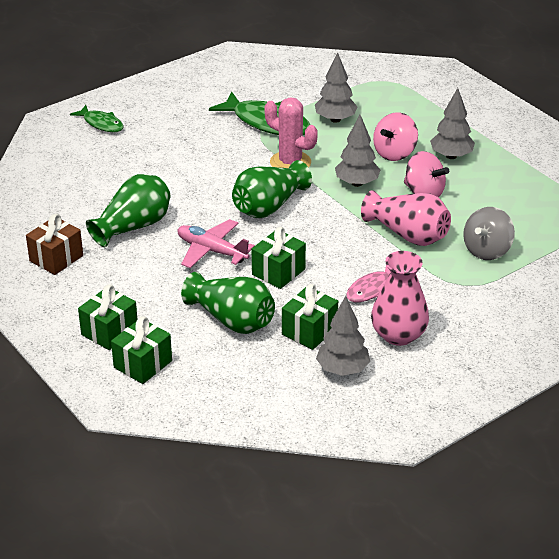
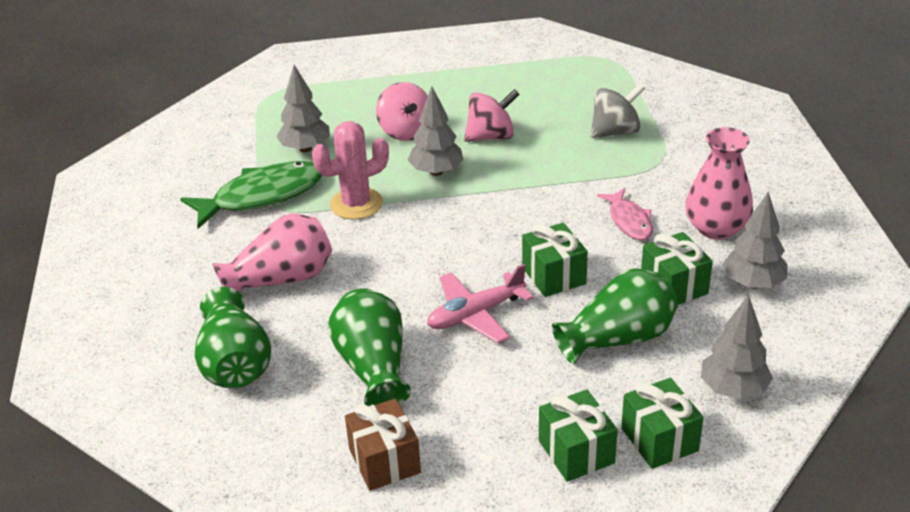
camera: 60 degrees left, 0 degrees up
green fish [70,105,124,132] -> none
green vase [232,160,312,218] -> green vase moved to [195,287,271,388]
pink vase [361,190,451,246] -> pink vase moved to [212,213,332,292]
grey tree [430,88,475,159] -> grey tree moved to [701,295,773,399]
grey spinning top [463,207,515,260] -> grey spinning top turned 90 degrees counterclockwise [590,83,645,138]

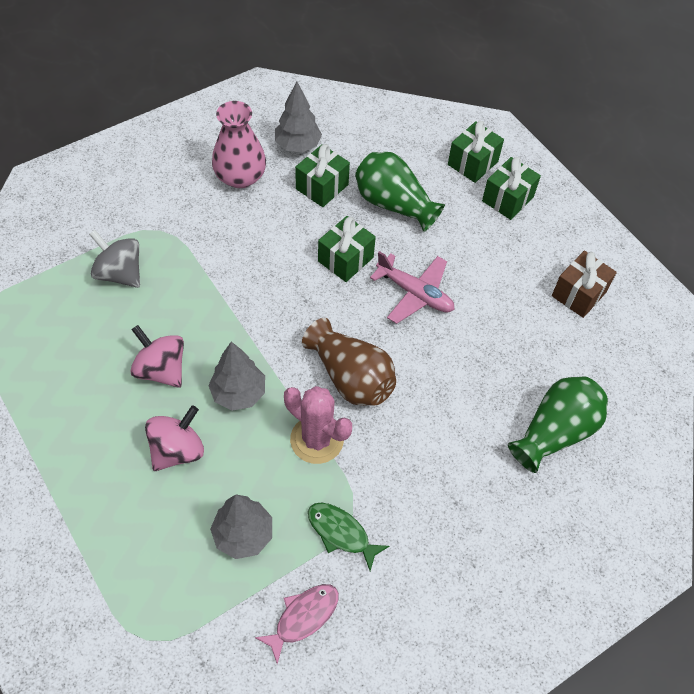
camera: 120 degrees left, 20 degrees up
green fish [180,161,322,229] -> green fish [308,503,389,571], size x0.57
pink vase [212,213,332,292] -> none
green vase [328,288,411,406] -> none
pink fish [597,188,653,240] -> pink fish moved to [255,584,339,664]
grey tree [701,295,773,399] -> none
none -> brown vase [302,318,396,406]

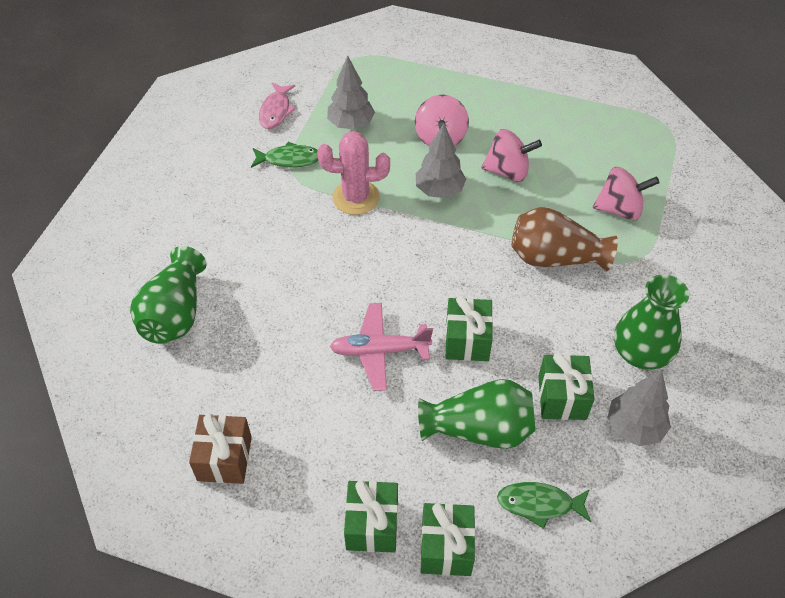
camera: 145 degrees right, 5 degrees down
grey spinning top [89,230,140,288] -> pink spinning top [593,167,659,220]
pink vase [212,101,266,188] -> green vase [614,275,689,369]
brown vase [302,318,396,406] -> brown vase moved to [512,207,618,272]
none -> green fish [497,482,591,529]

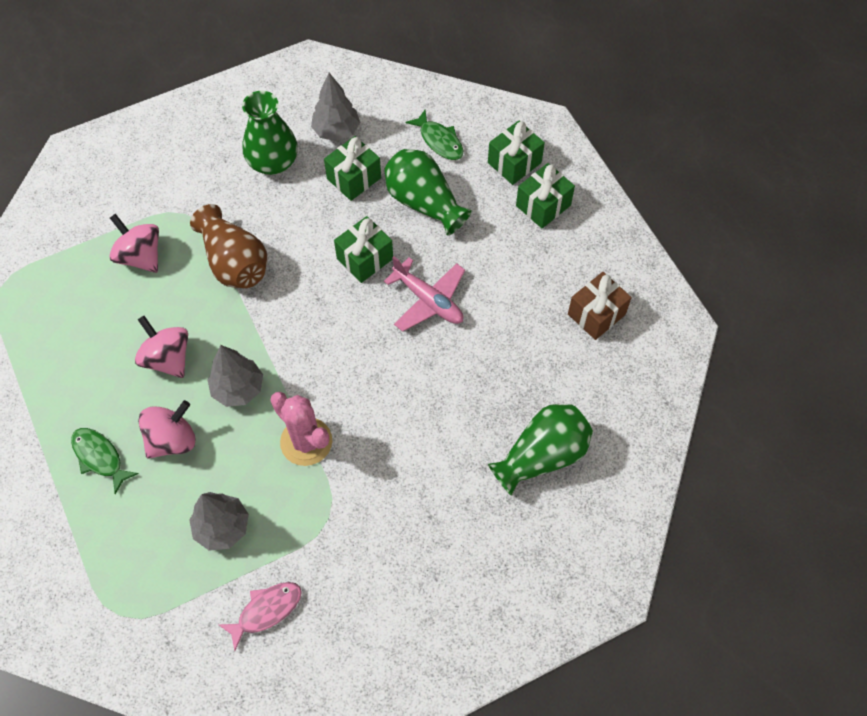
camera: 135 degrees left, 10 degrees up
green fish [251,142,318,168] -> green fish moved to [71,428,139,494]

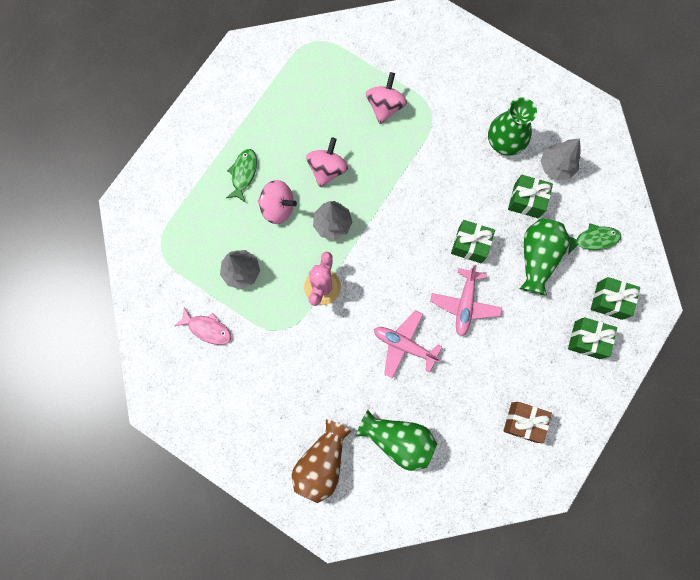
camera: 60 degrees right, 15 degrees up
brown vase [190,204,267,288] -> brown vase moved to [292,420,352,503]
green fish [406,110,464,160] -> green fish turned 120 degrees counterclockwise [568,223,621,254]
none -> pink plane [374,310,442,378]

